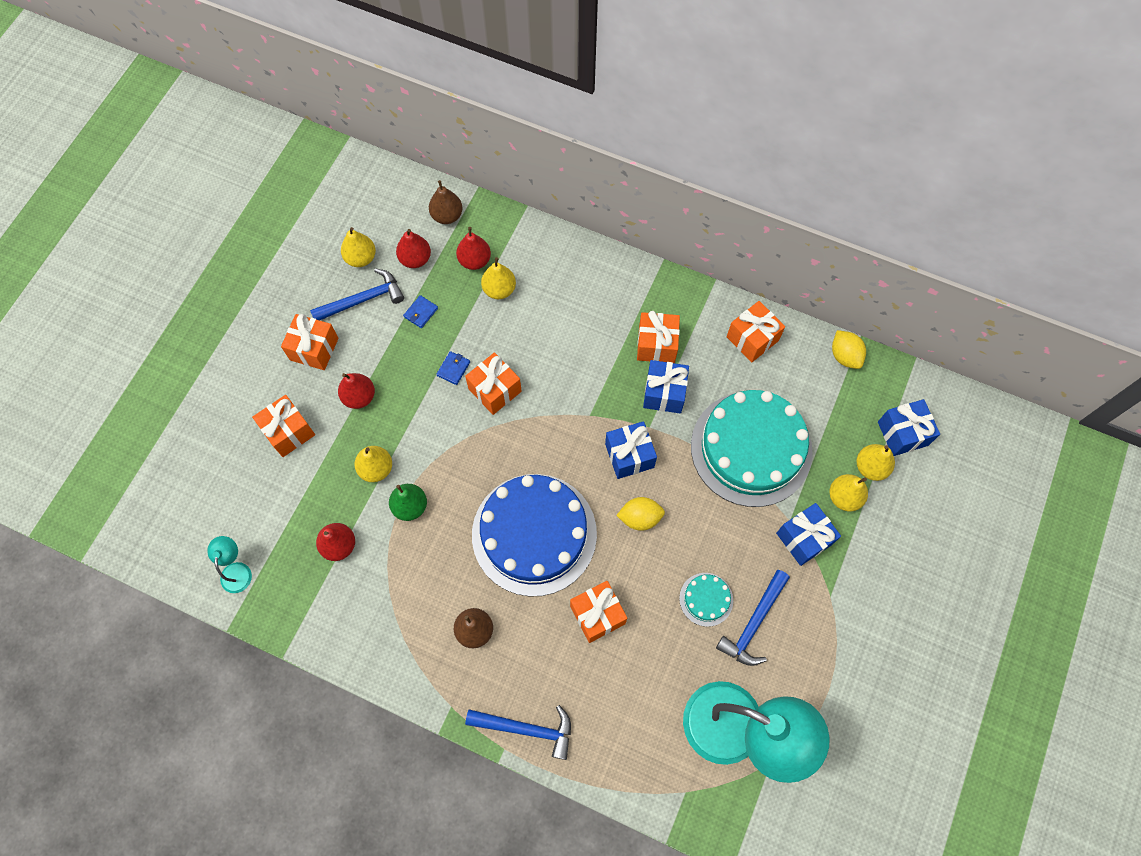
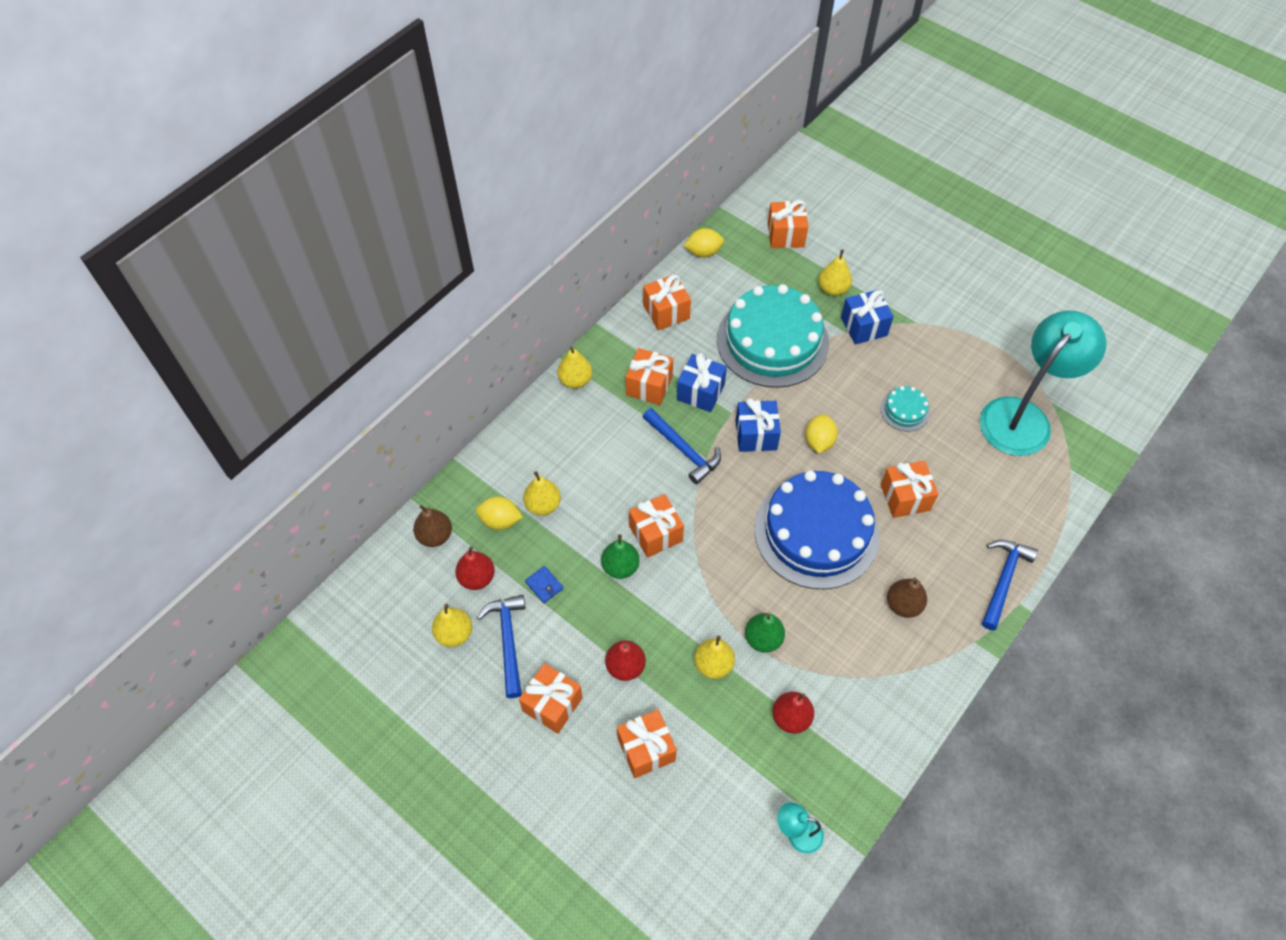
camera: 75 degrees left, 10 degrees down
blue wallet [436,351,470,385] -> green pear [601,534,640,579]
red pear [456,227,491,270] -> yellow lemon [476,496,523,530]
blue hammer [716,570,790,666] -> blue hammer moved to [643,408,721,484]
yellow pear [857,444,895,481] -> yellow pear moved to [558,347,592,389]
blue gift [878,399,940,456] -> orange gift [768,200,808,248]

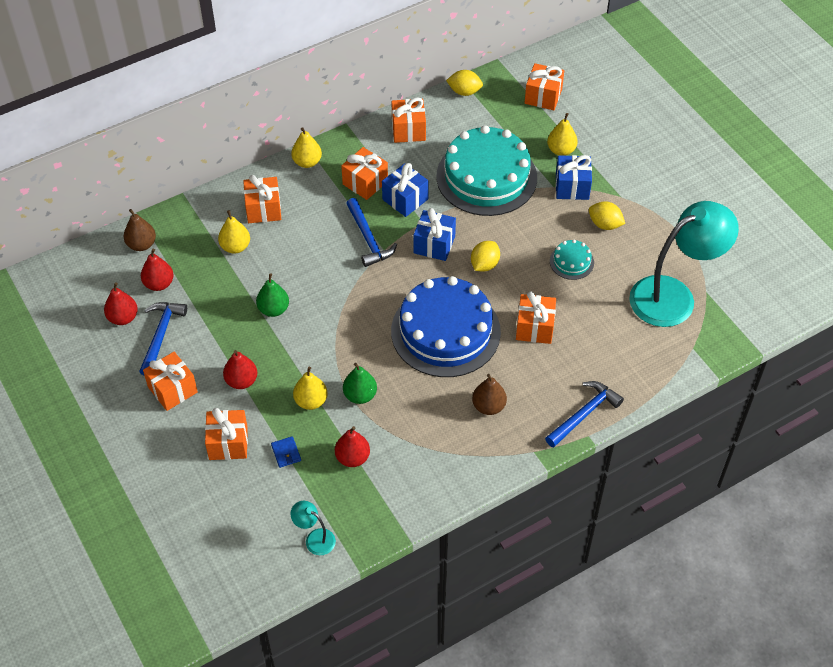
camera: 20 degrees right, 5 degrees down
yellow pear [432,604,472,647] -> red pear [104,282,138,325]
yellow lemon [476,496,523,530] -> yellow lemon moved to [589,202,625,230]
blue wallet [525,566,563,603] -> blue wallet moved to [271,436,301,468]
orange gift [629,494,684,558] -> orange gift moved to [243,175,281,223]

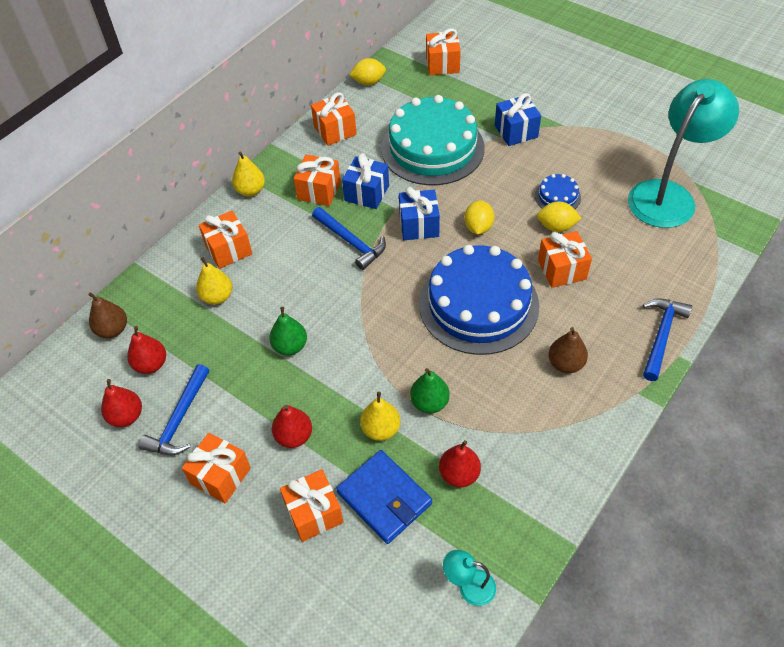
camera: 20 degrees left, 0 degrees up
blue hammer [139,302,187,375] -> blue hammer turned 150 degrees counterclockwise [139,364,209,455]
blue wallet [271,436,301,468] -> blue wallet [336,450,432,544], size x2.25
yellow pear [547,113,578,156] -> none
turquoise cake [550,240,594,280] -> blue cake [535,174,581,209]
yellow lemon [589,202,625,230] -> yellow lemon moved to [537,201,582,232]

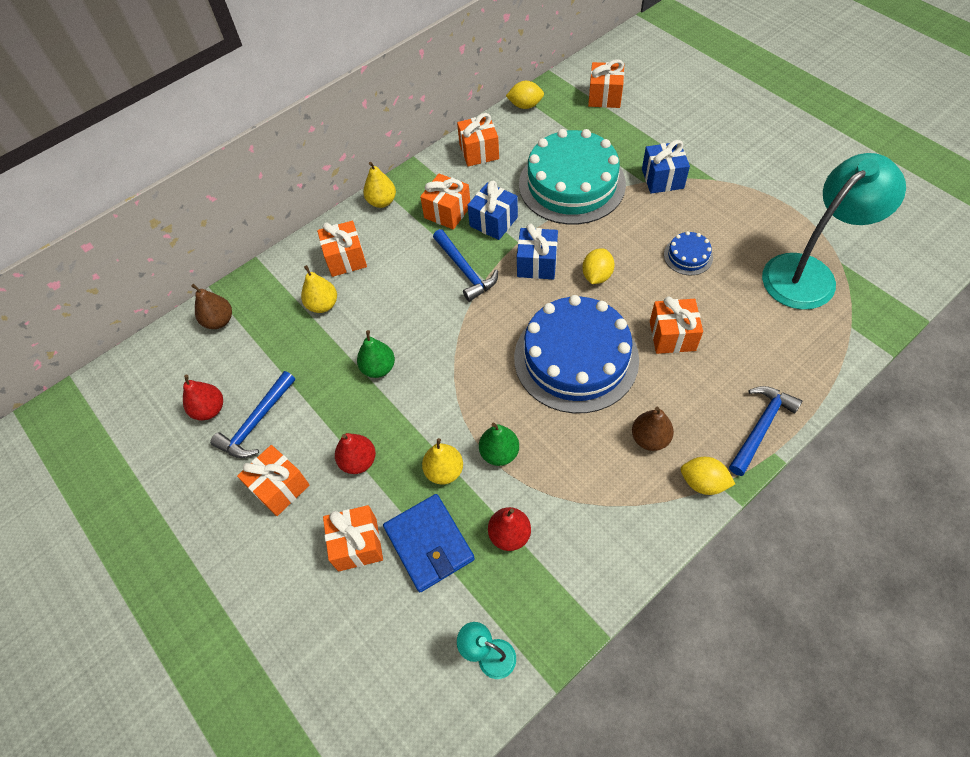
camera: 15 degrees right, 5 degrees up
red pear [127,326,166,374] -> none
yellow lemon [537,201,582,232] -> yellow lemon moved to [681,457,735,495]

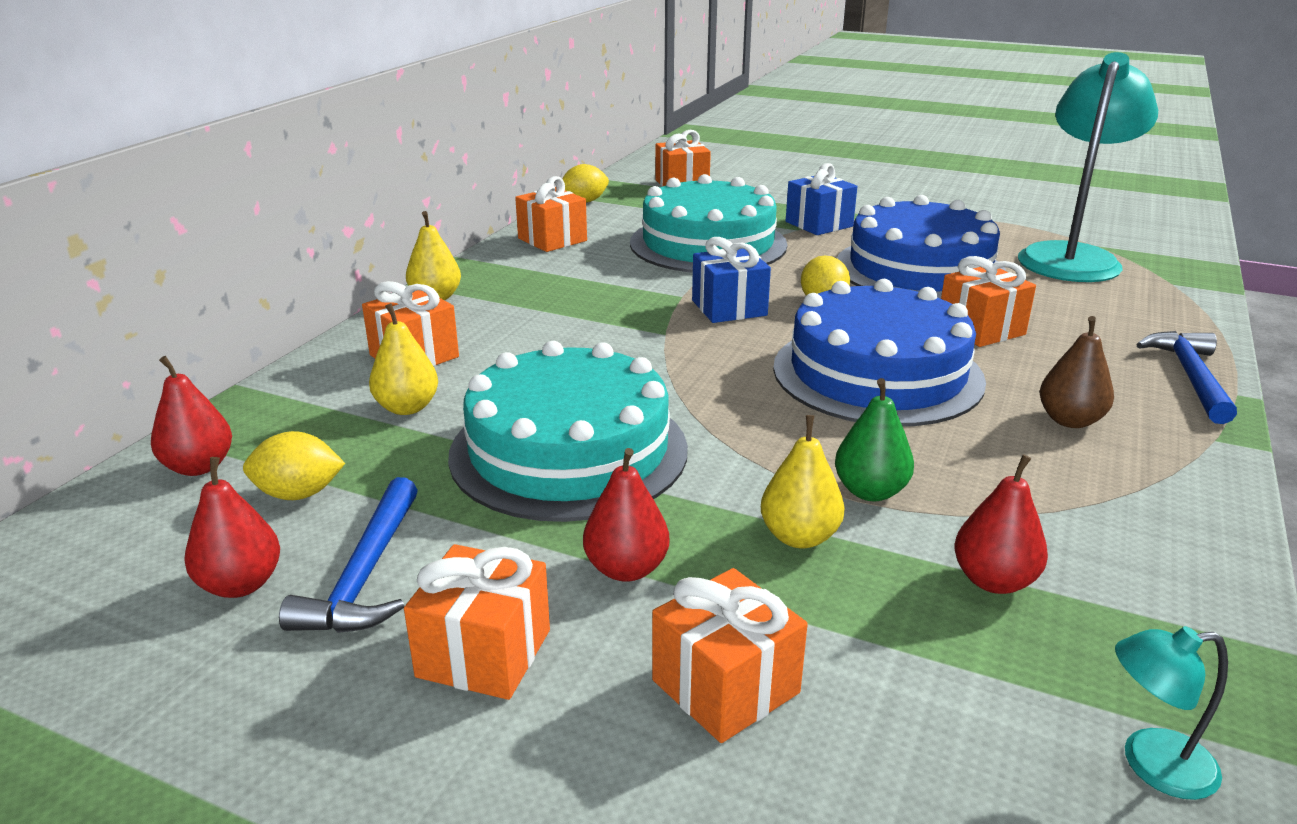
camera: 30 degrees left, 30 degrees down
brown pear [191,284,232,329] -> red pear [151,356,232,476]
green pear [357,330,395,378] -> turquoise cake [448,341,688,522]
blue wallet [383,494,475,592] -> none
orange gift [420,174,470,230] -> none
blue hammer [433,229,498,302] -> none
blue gift [467,181,518,240] -> none
blue cake [664,231,713,275] -> blue cake [837,195,1006,299], size x2.38
yellow lemon [681,457,735,495] -> yellow lemon moved to [243,431,345,500]

